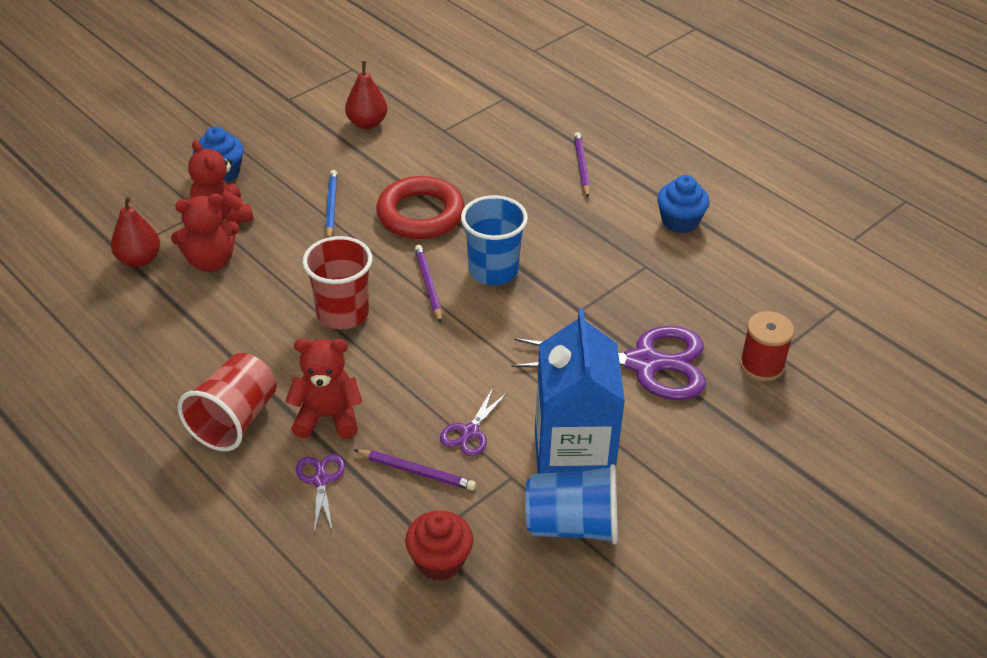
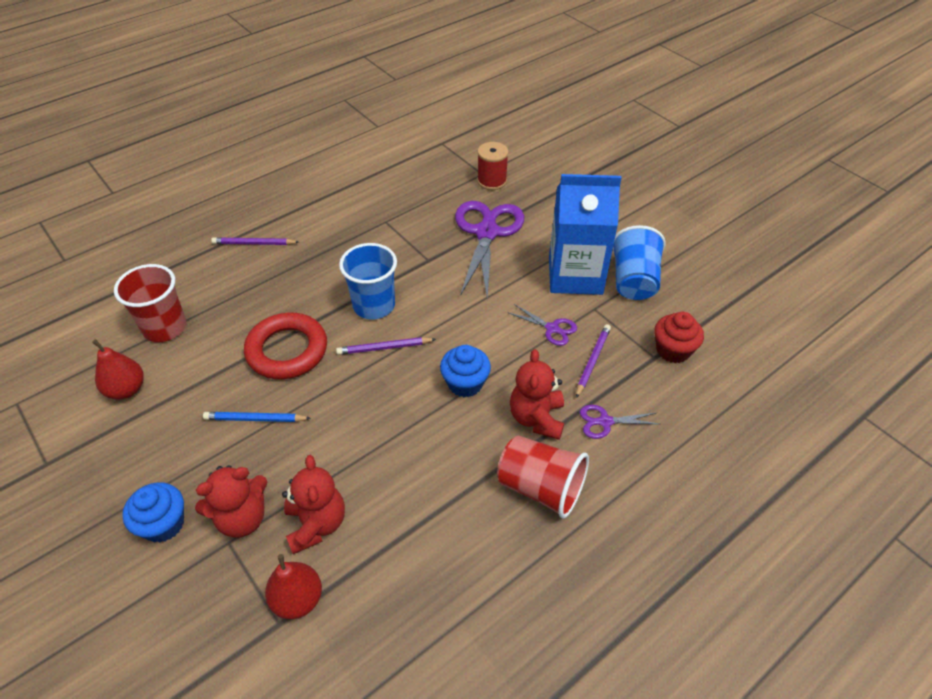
camera: 85 degrees left, 5 degrees up
red cup [303,236,372,329] -> red cup moved to [114,264,186,342]
blue cupcake [657,175,710,234] -> blue cupcake moved to [440,345,491,397]

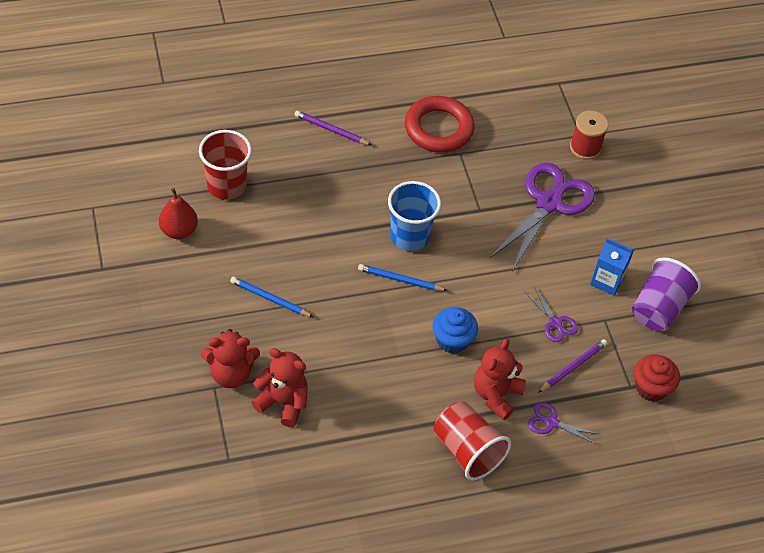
camera: 20 degrees right, 5 degrees up
blue cupcake [122,482,184,543] -> none
red ring [244,313,327,379] -> red ring moved to [405,96,475,153]
red pear [265,554,322,619] -> none
red teddy bear [282,455,345,554] -> red teddy bear turned 75 degrees counterclockwise [251,348,308,427]
purple pencil [336,337,436,355] -> blue pencil [358,264,448,291]
blue carton [549,174,621,295] -> blue carton [590,238,634,296], size x0.52
blue cup [613,225,665,300] -> purple cup [632,257,701,331]

